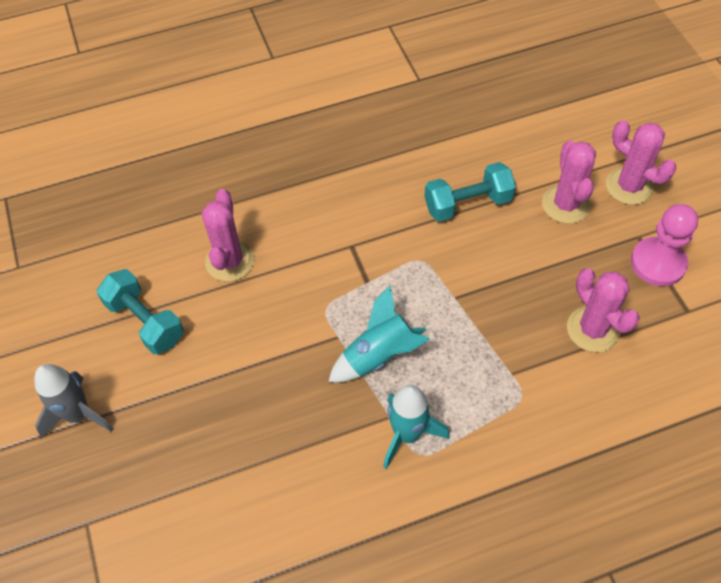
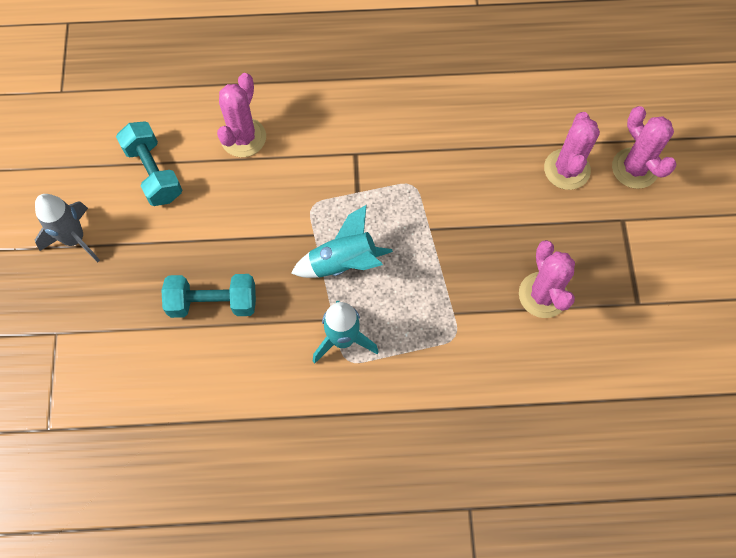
camera: 15 degrees right, 10 degrees up
turquoise dumbbell [425,162,516,222] -> turquoise dumbbell moved to [161,274,256,318]
pink pawn [631,204,698,286] -> none

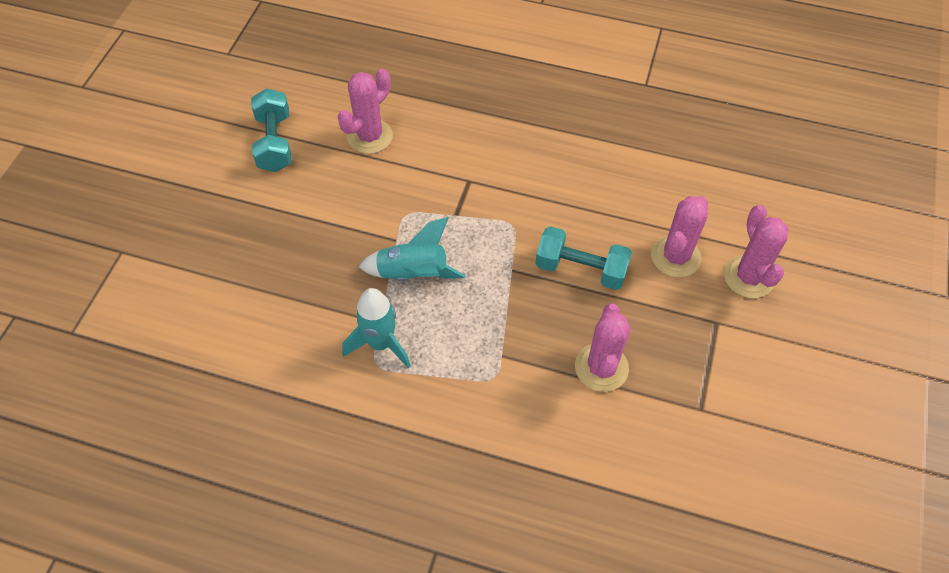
camera: 20 degrees right, 10 degrees down
grey rocket [35,194,100,262] -> none
turquoise dumbbell [161,274,256,318] -> turquoise dumbbell moved to [535,226,632,290]

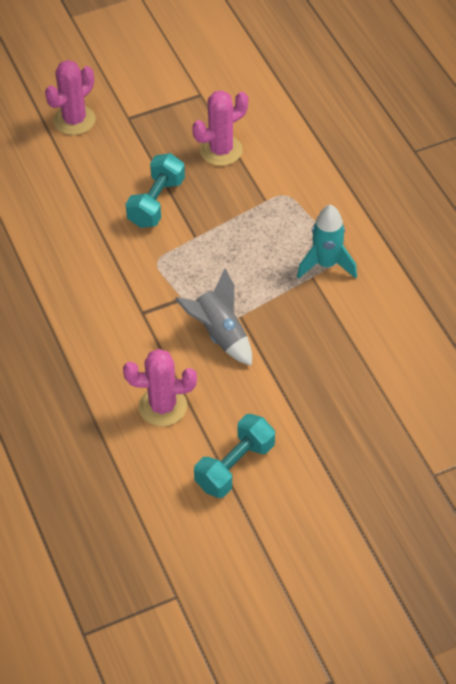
camera: 130 degrees left, 5 degrees down
turquoise rocket [358,217,465,281] -> none
turquoise dumbbell [535,226,632,290] -> turquoise dumbbell turned 45 degrees clockwise [126,153,185,228]
pink cactus [651,196,708,278] -> none
none -> grey rocket [175,268,252,366]

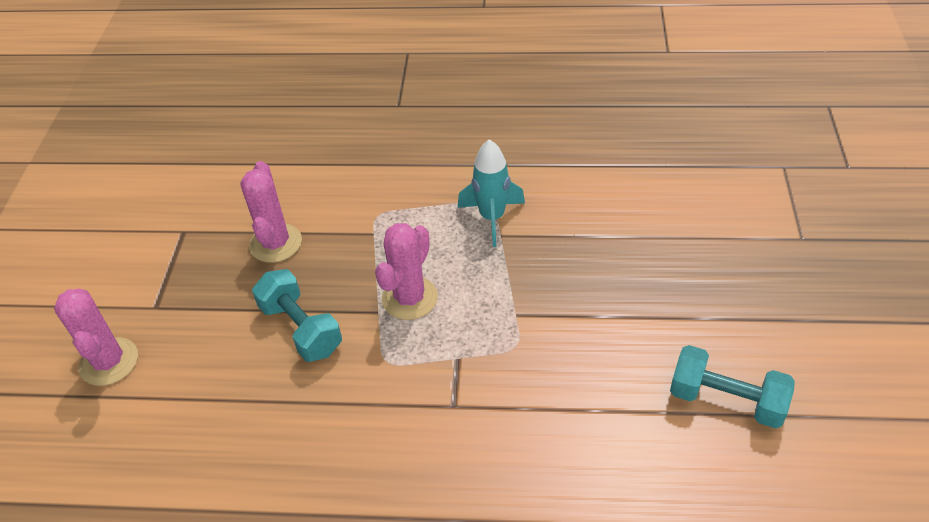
camera: 60 degrees left, 5 degrees down
pink cactus [123,349,197,426] -> pink cactus moved to [375,223,438,320]
grey rocket [175,268,252,366] -> none
turquoise dumbbell [194,414,275,498] -> turquoise dumbbell turned 45 degrees counterclockwise [670,345,795,428]

